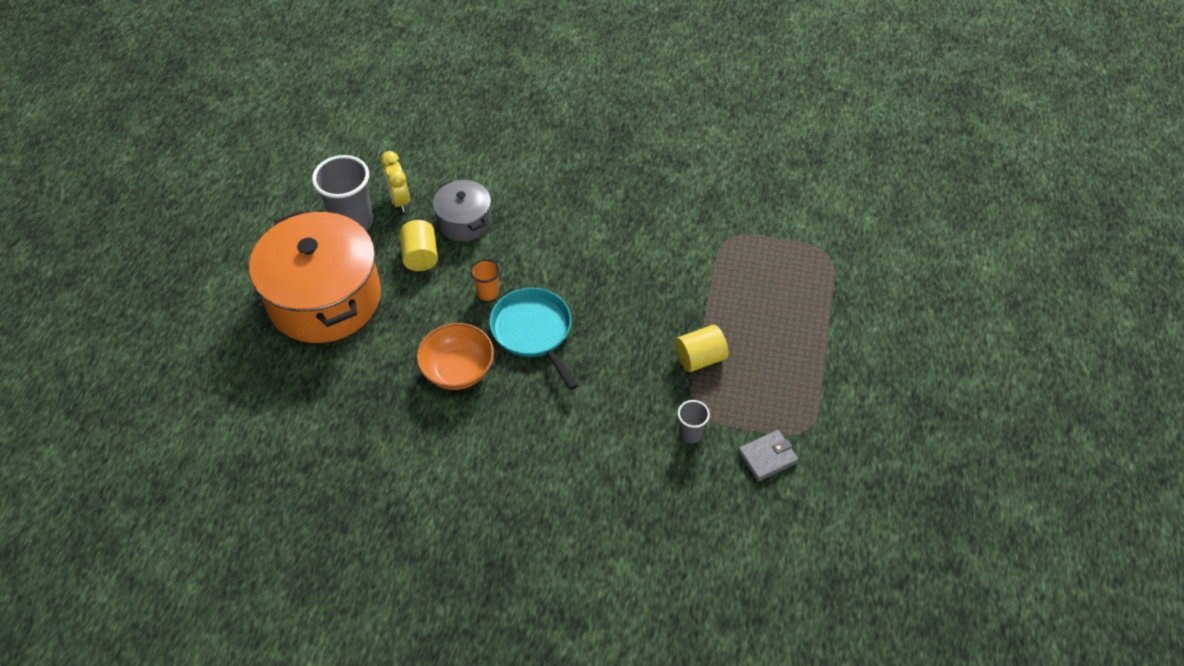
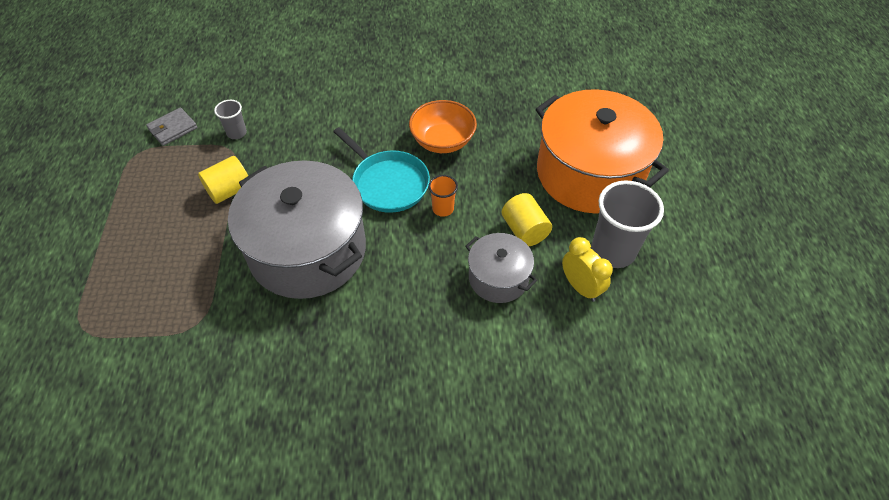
camera: 165 degrees right, 0 degrees up
none -> grey pot [228,160,366,299]

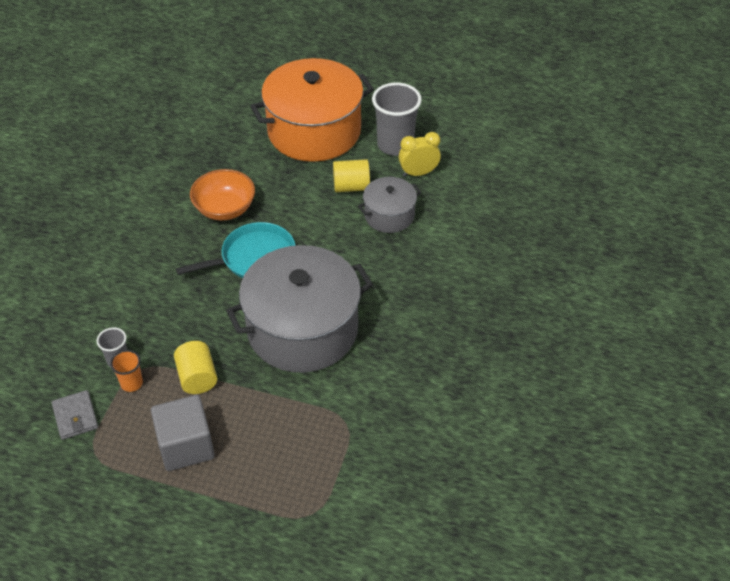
camera: 70 degrees left, 5 degrees down
orange cup [428,175,458,217] -> orange cup moved to [110,350,143,392]
none -> grey cube [151,395,215,471]

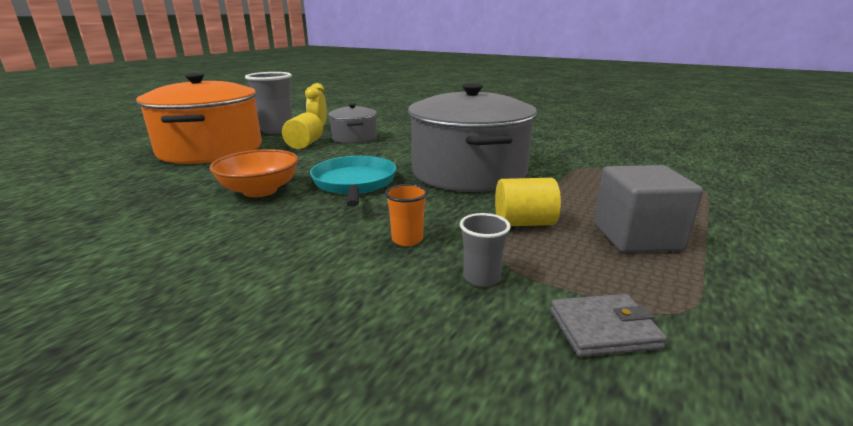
camera: 75 degrees left, 25 degrees down
orange cup [110,350,143,392] -> orange cup moved to [385,184,428,246]

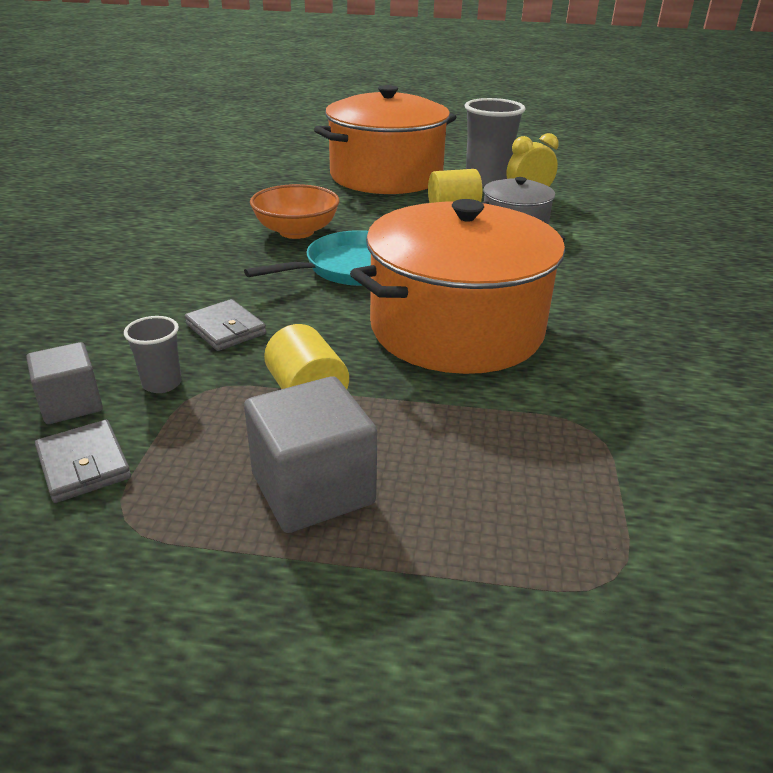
camera: 65 degrees right, 10 degrees up
orange cup [385,184,428,246] -> grey wallet [185,299,266,351]
grey pot [408,83,537,192] -> orange pot [350,199,565,374]
none -> grey cube [26,342,103,424]

